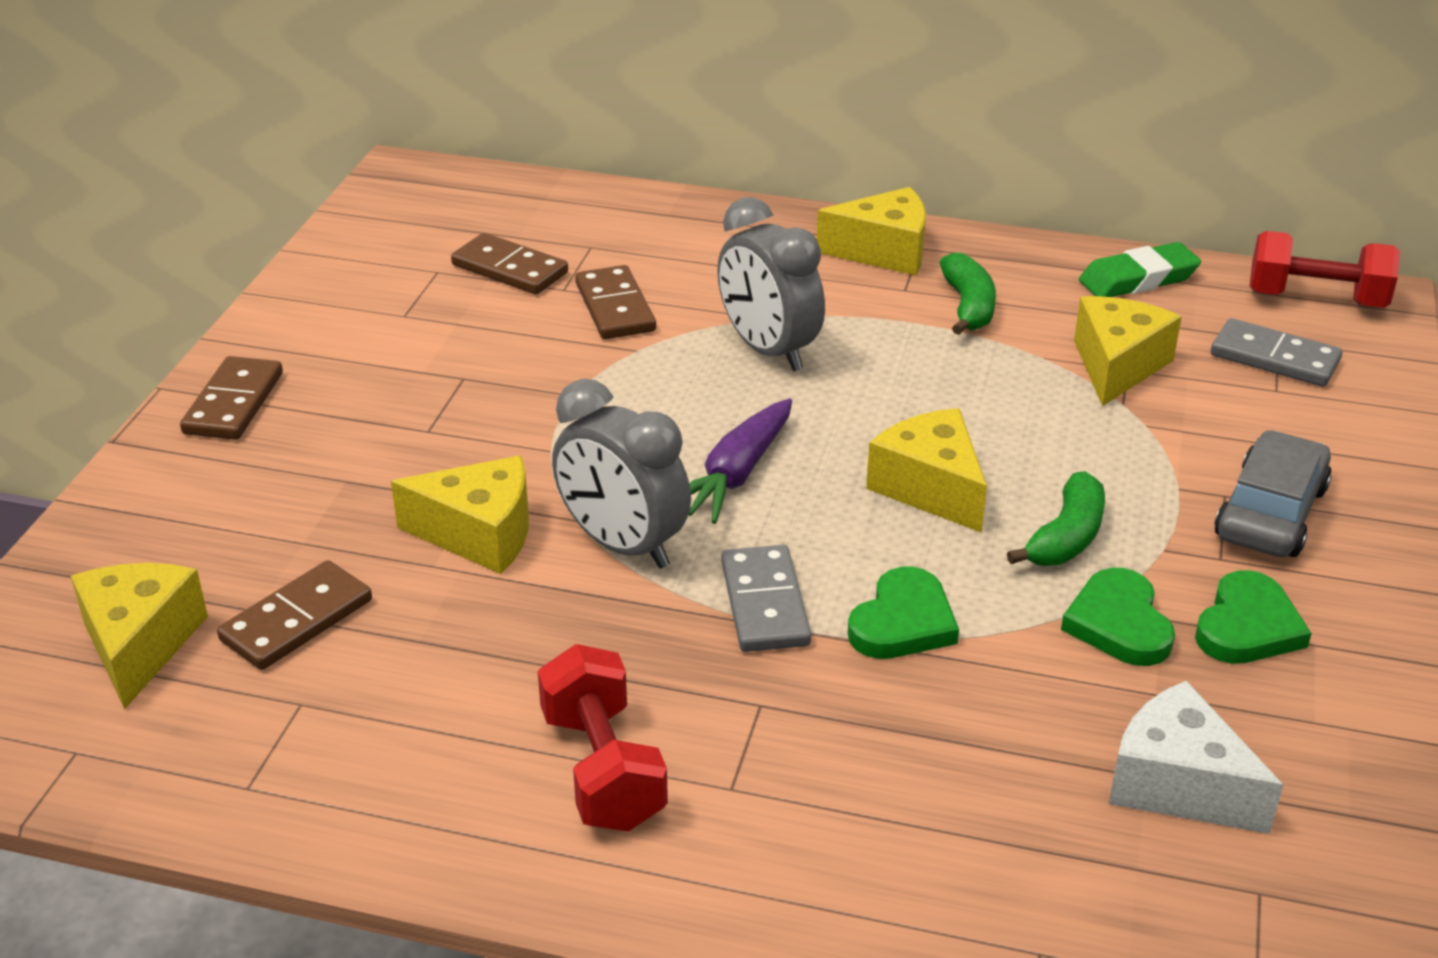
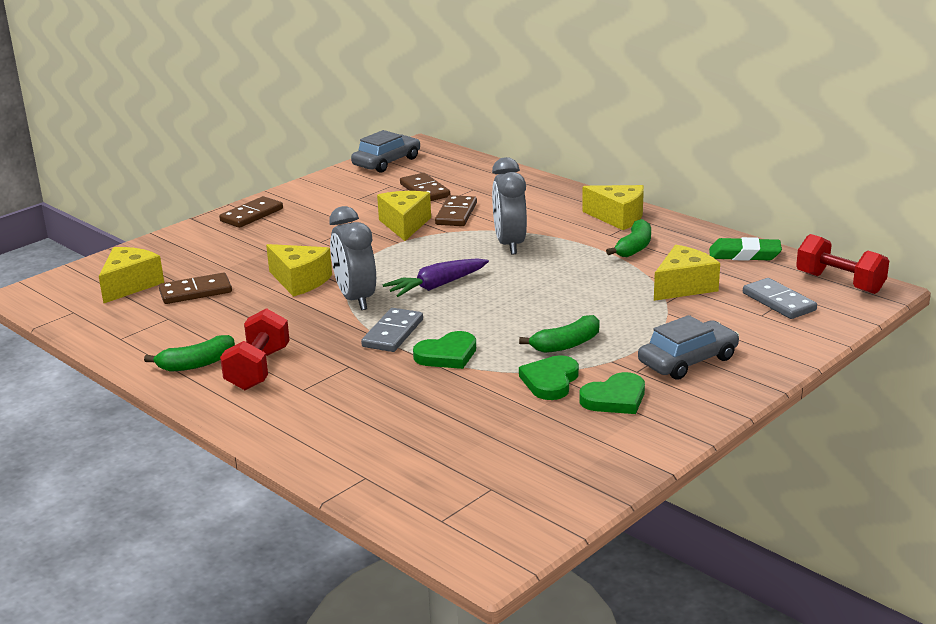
camera: 30 degrees right, 10 degrees down
yellow cheese [866,408,987,533] -> yellow cheese moved to [377,191,431,241]
white cheese [1109,681,1283,834] -> none
none -> green banana [144,335,235,372]
none -> grey car [351,130,420,173]

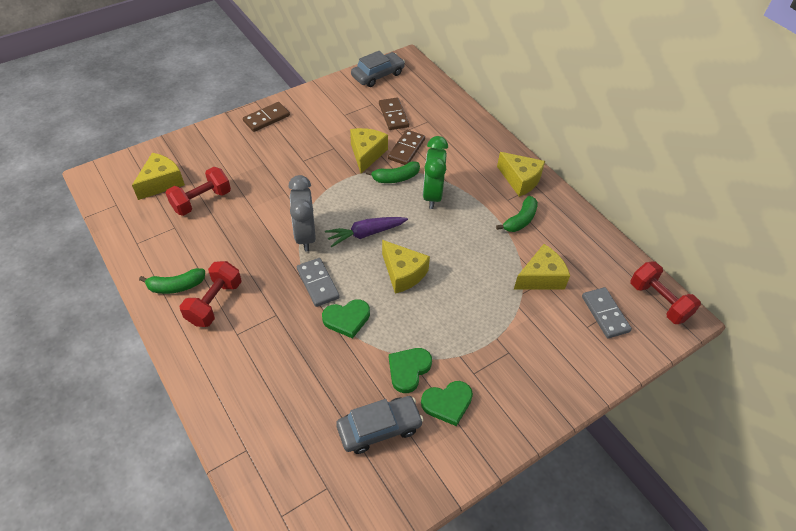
camera: 10 degrees right, 25 degrees up
brown domino [159,273,232,304] -> red dumbbell [166,167,231,216]
yellow cheese [266,244,332,297] -> yellow cheese moved to [382,240,430,294]
grey domino [361,308,423,352] -> grey domino turned 60 degrees counterclockwise [297,258,340,307]
grey clock [492,157,527,255] -> green clock [423,136,448,209]
green banana [519,315,600,353] -> green banana moved to [366,161,420,183]
grey car [638,315,739,380] -> grey car moved to [336,396,424,454]
green eraser [709,237,782,261] -> none

